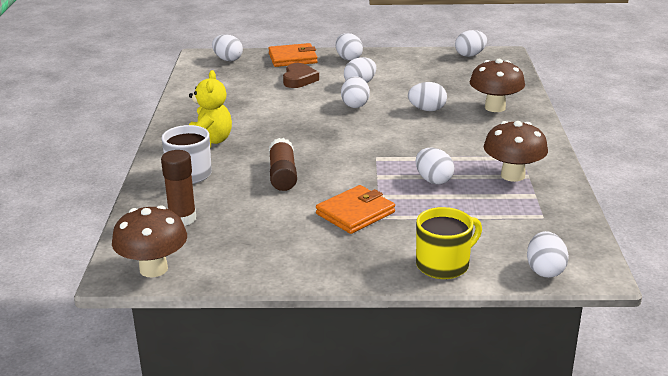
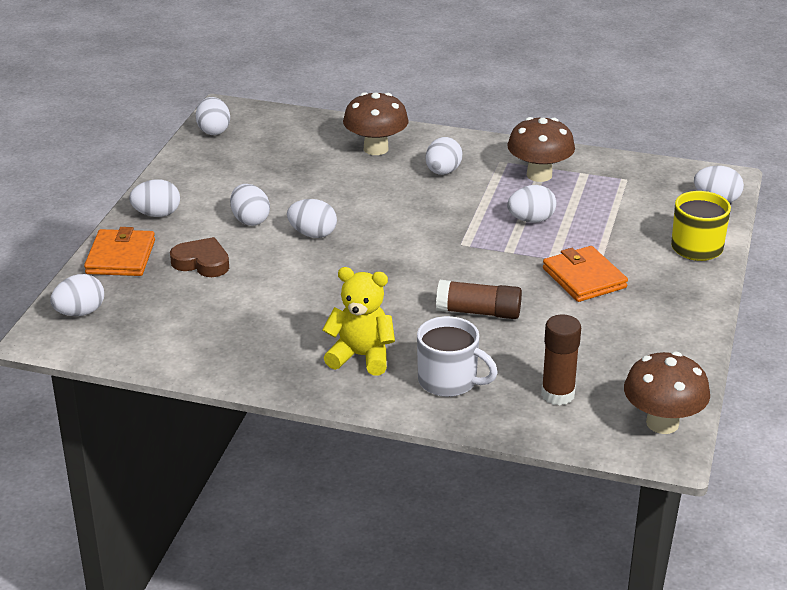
camera: 75 degrees left, 5 degrees up
white egg [408,82,447,111] -> white egg moved to [425,137,462,175]

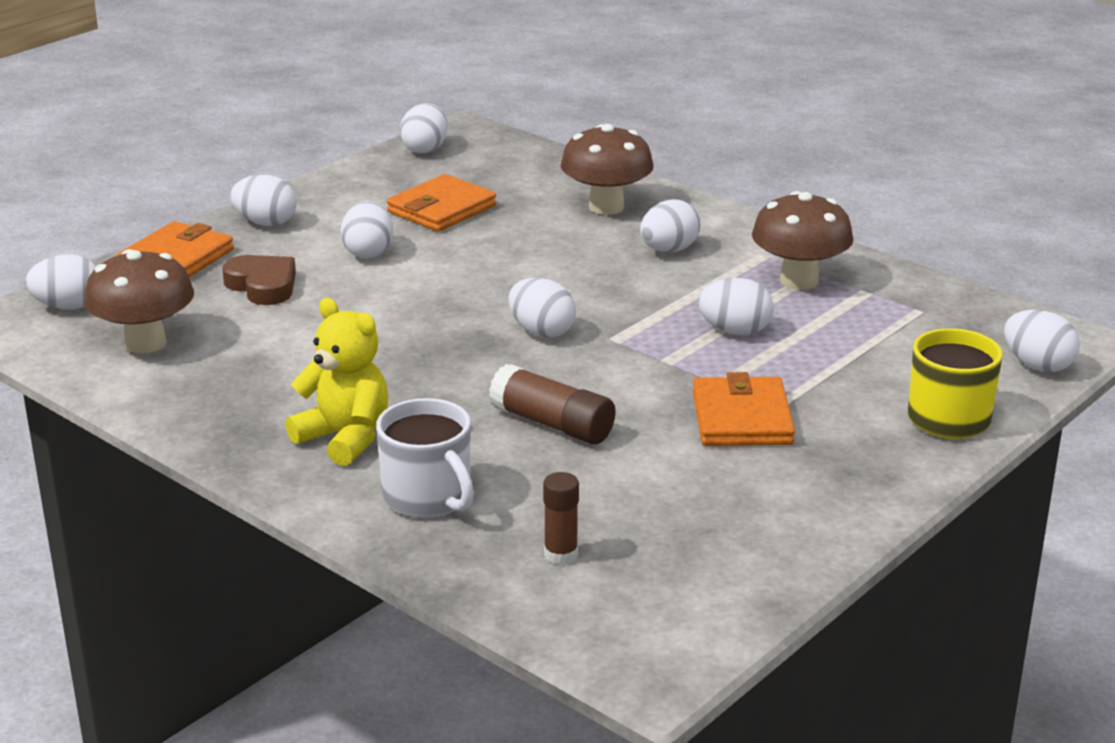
camera: 25 degrees right, 5 degrees down
white egg [287,199,337,238] -> white egg moved to [508,278,576,338]
brown glue stick [541,315,581,405] -> brown glue stick [543,472,579,565], size x0.65
brown mushroom [624,352,710,434] -> brown mushroom moved to [84,249,194,353]
none -> orange wallet [387,174,496,232]

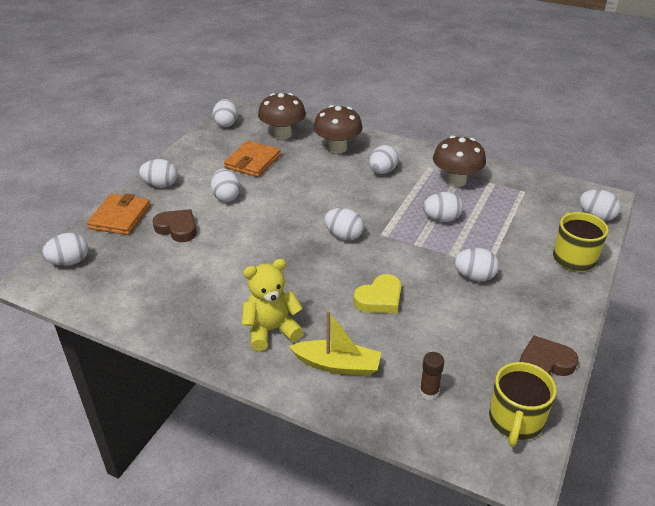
camera: 15 degrees left, 10 degrees up
brown mushroom [84,249,194,353] -> brown mushroom moved to [258,93,306,139]
yellow teddy bear [285,298,388,466] -> yellow teddy bear turned 45 degrees counterclockwise [242,259,304,351]
white mug [376,398,474,518] -> yellow boat [289,310,381,376]
brown glue stick [489,364,615,444] -> yellow heart [354,274,401,313]
orange wallet [693,372,795,446] -> white egg [454,248,499,281]
none -> yellow mug [489,362,556,447]
none -> brown heart [519,335,578,376]

